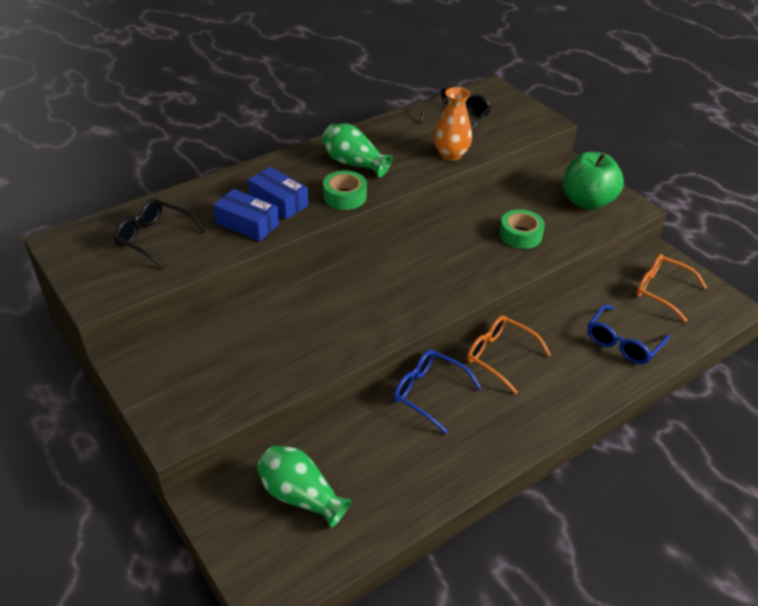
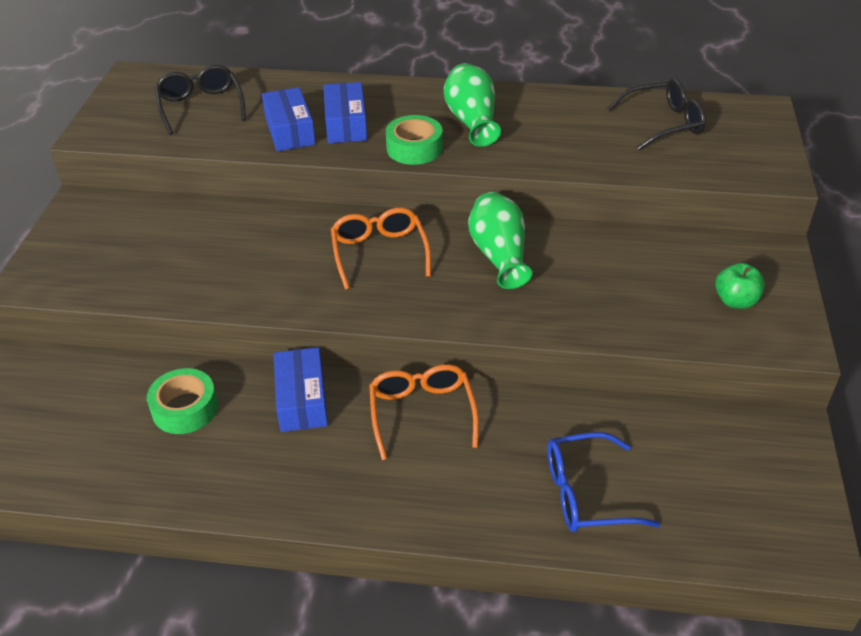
camera: 45 degrees right, 0 degrees up
green vase [257,446,351,528] -> green vase moved to [468,192,532,289]
blue glasses [394,350,482,434] -> blue box [274,347,328,432]
orange vase [434,87,472,161] -> none
green tape [499,209,545,249] -> green tape moved to [147,368,218,434]
green apple [563,152,624,210] -> green apple [715,263,765,309], size x0.52
orange glasses [636,254,707,322] -> orange glasses moved to [331,208,431,290]

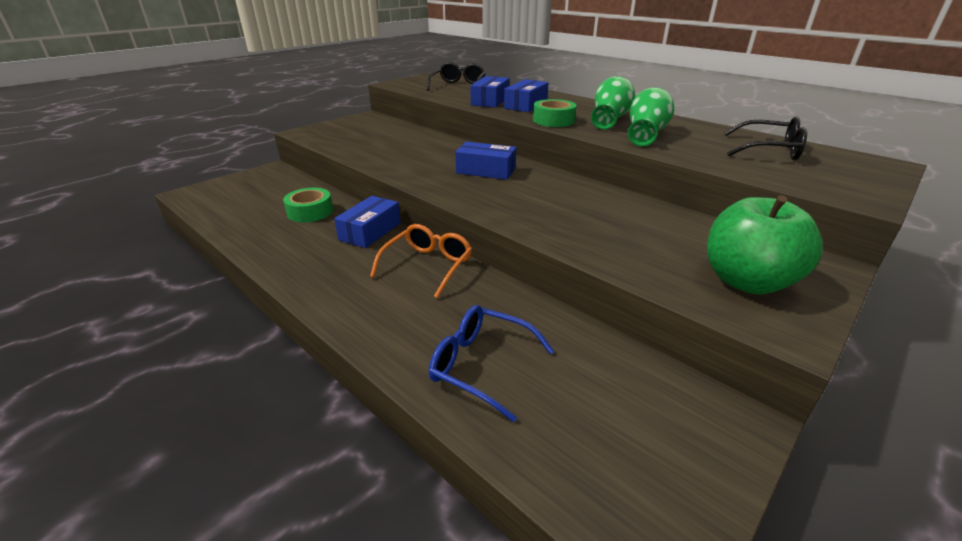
camera: 35 degrees right, 10 degrees down
orange glasses [331,208,431,290] -> blue box [455,142,516,180]
green vase [468,192,532,289] -> green vase moved to [628,87,674,146]
green apple [715,263,765,309] -> green apple [707,195,823,294], size x1.94

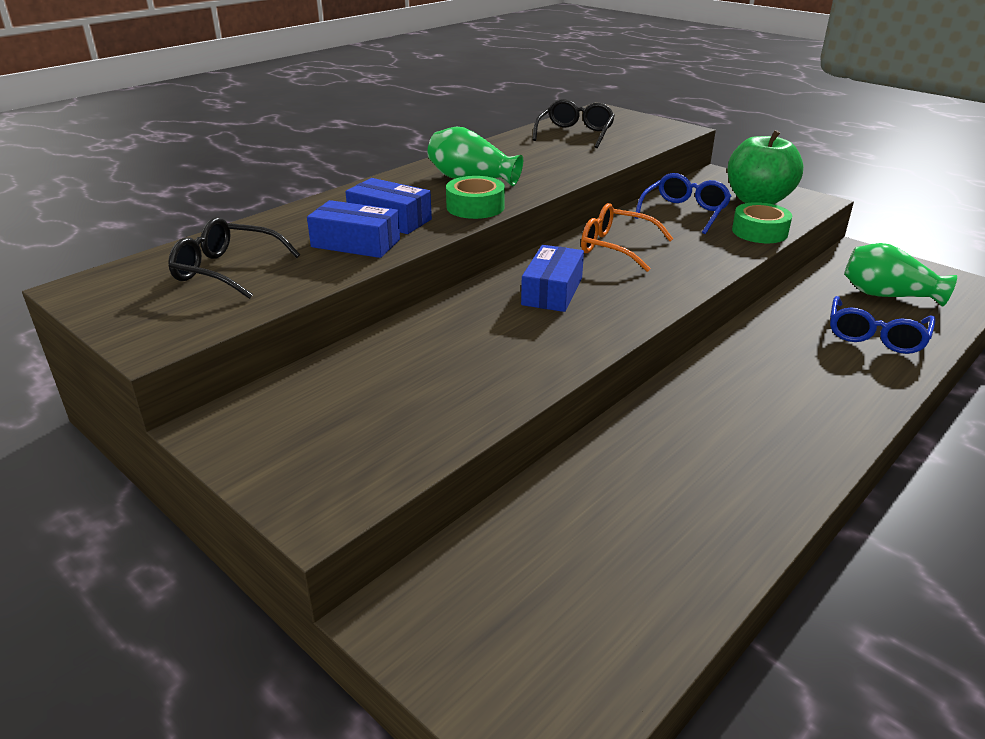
camera: 90 degrees left, 0 degrees up
green tape [283,188,333,222] -> green tape moved to [732,202,792,243]
blue box [334,196,401,248] -> none
orange glasses [370,224,472,298] -> orange glasses moved to [581,203,673,272]
green vase [628,87,674,146] -> green vase moved to [844,243,957,307]
none -> blue glasses [634,173,731,234]

